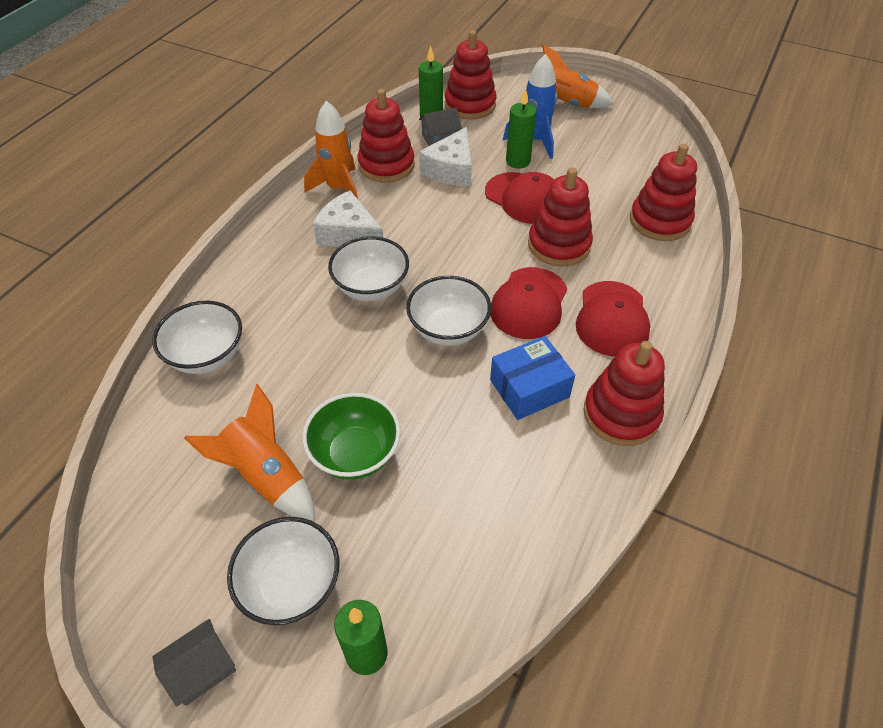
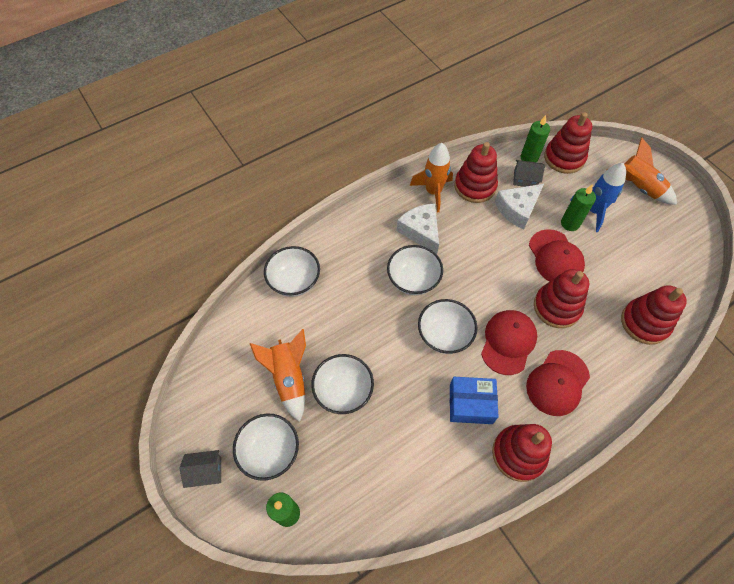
camera: 30 degrees right, 10 degrees up
green bowl [302,393,401,480] -> white bowl [311,354,374,414]
red cap [490,267,567,339] -> red cap turned 150 degrees clockwise [481,310,537,375]

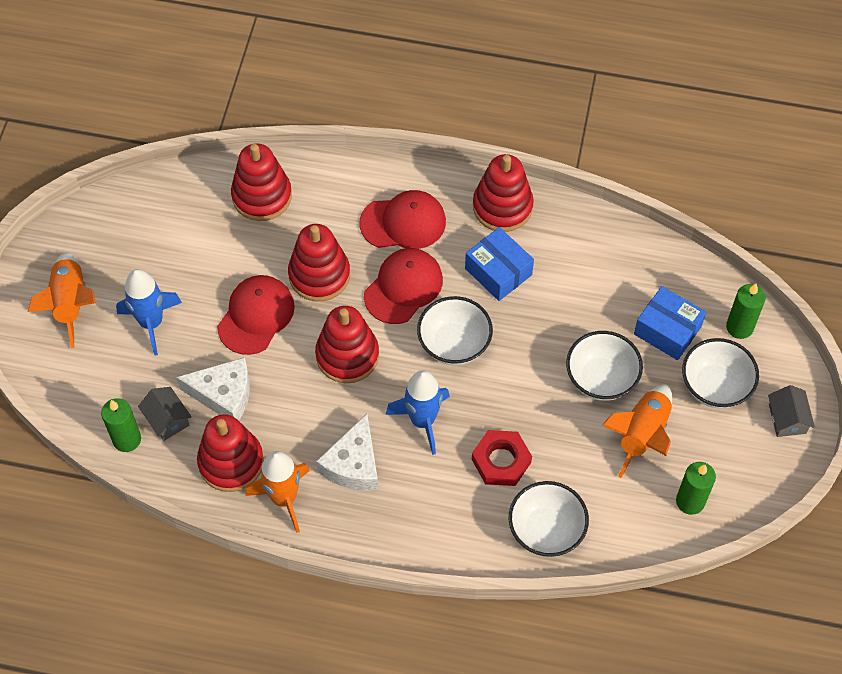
camera: 135 degrees left, 0 degrees up
grey house [179,450,221,488] -> grey house turned 45 degrees clockwise [768,385,815,437]
white bowl [387,245,443,295] -> blue rocket [385,370,450,455]
red cap [481,310,537,375] -> red cap turned 150 degrees clockwise [364,248,443,324]
red stacking toy [544,112,592,174] -> red stacking toy moved to [315,306,379,383]
green candle [561,184,596,231] -> green candle moved to [676,462,716,515]
none -> red nut [472,430,532,486]
none -> blue box [634,286,706,360]

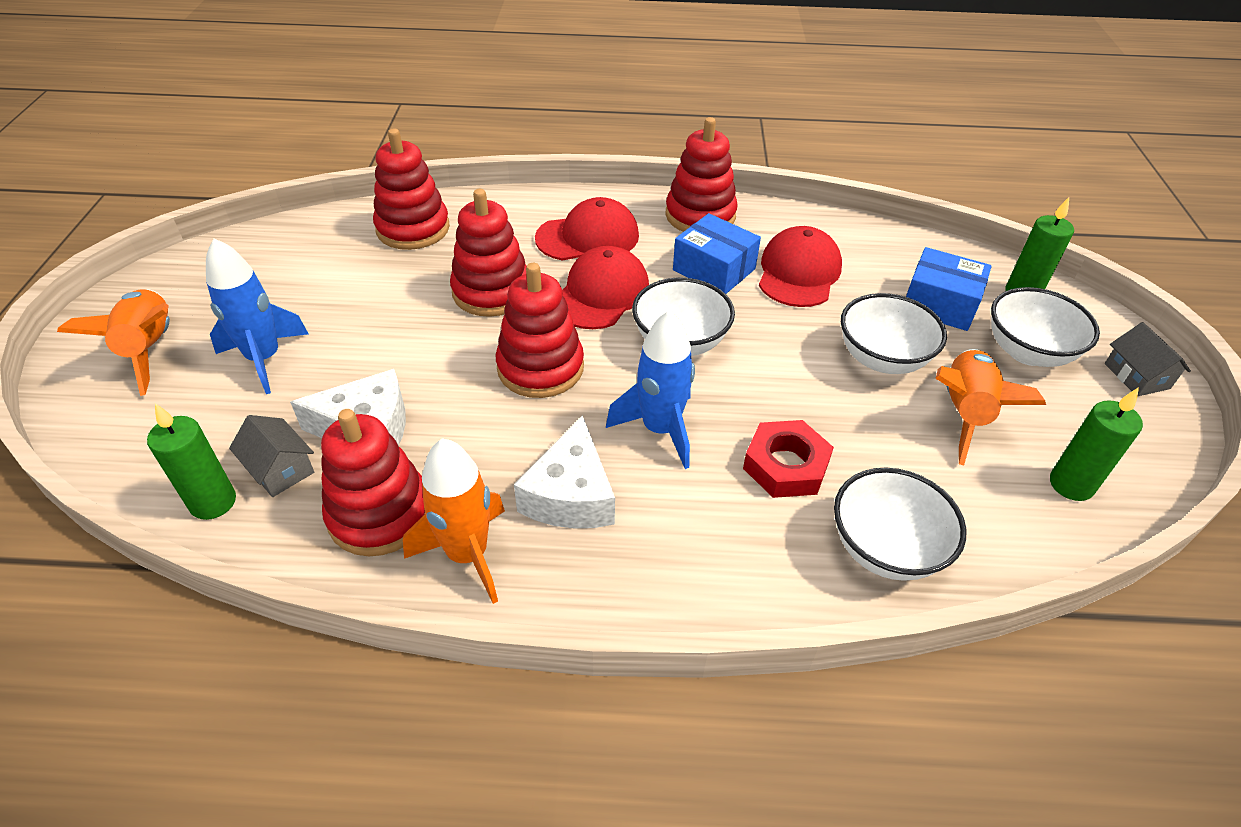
camera: 10 degrees left, 15 degrees down
red cap [217,275,295,355] -> red cap moved to [759,226,842,307]

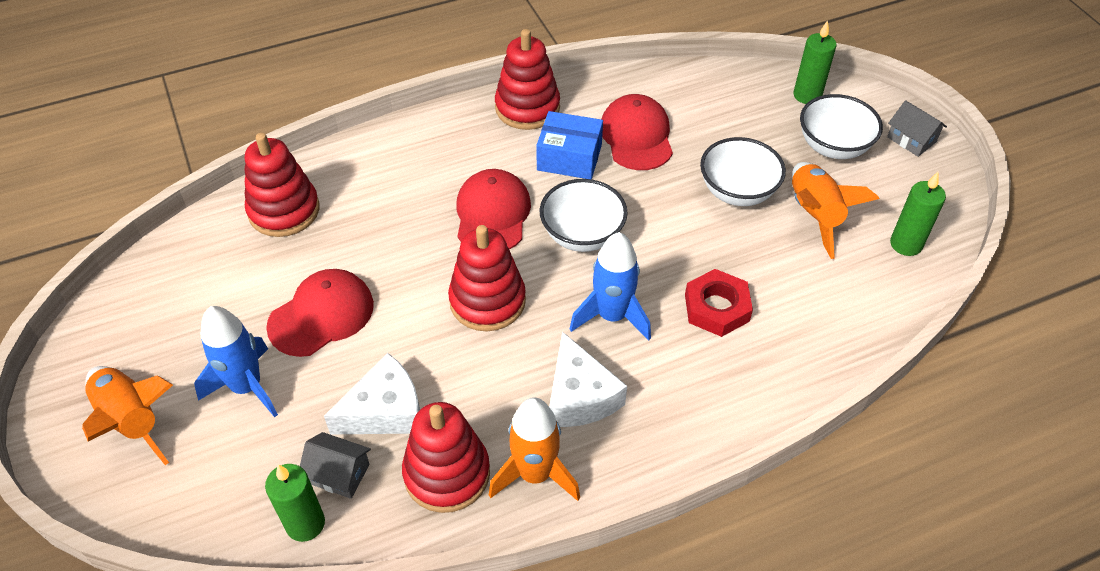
camera: 25 degrees left, 5 degrees up
red stacking toy [450,189,527,317] -> none
red cap [535,197,639,260] -> red cap moved to [266,269,374,357]
white bowl [834,467,966,581] -> none
blue box [906,247,992,331] -> none

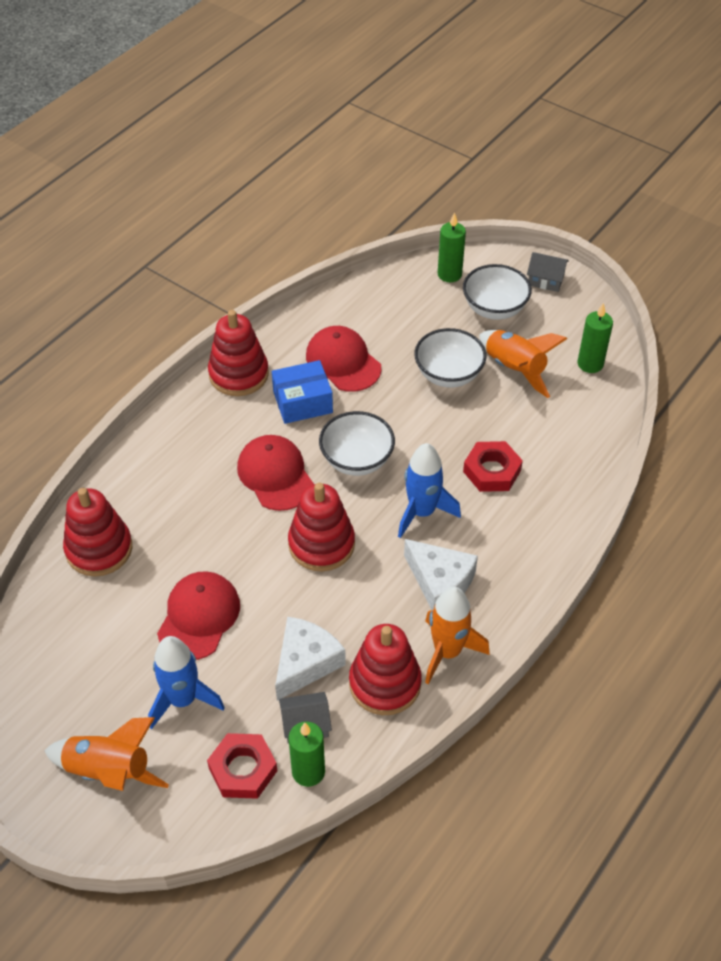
camera: 30 degrees left, 0 degrees up
none -> red nut [207,733,277,799]

